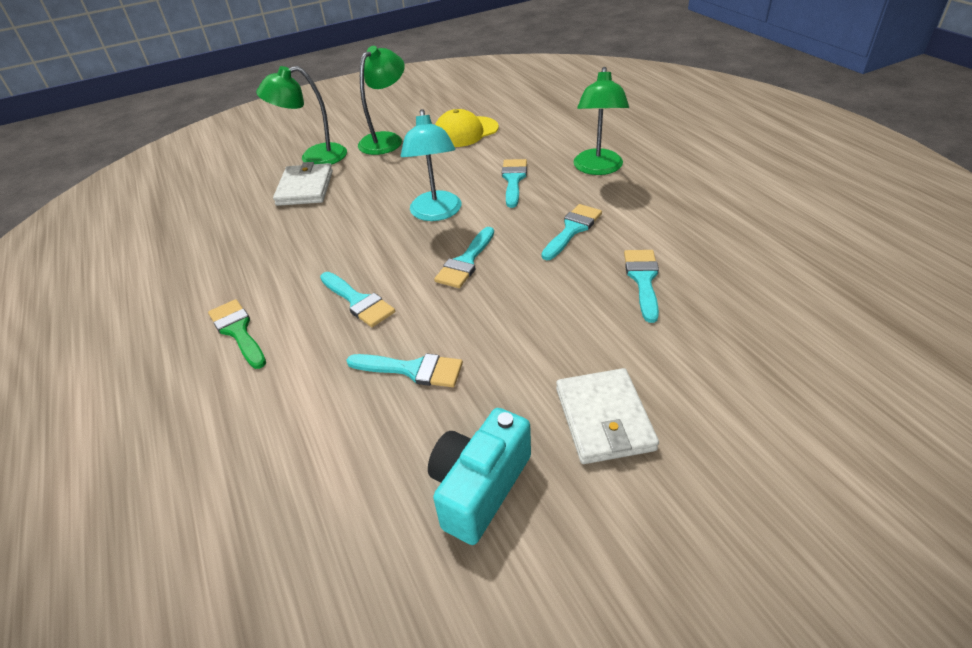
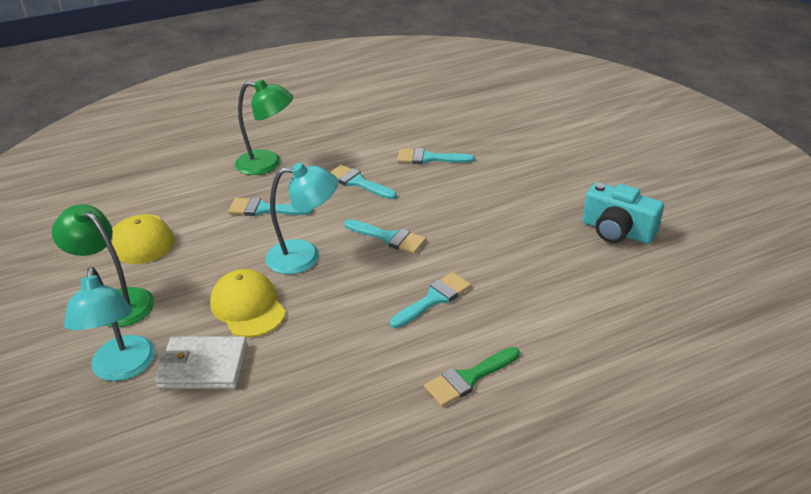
camera: 90 degrees left, 5 degrees down
green lamp [256,66,347,165] -> turquoise lamp [64,267,155,381]
turquoise brush [346,353,463,387] -> none
white wallet [556,368,659,464] -> none
none -> yellow cap [210,269,286,337]

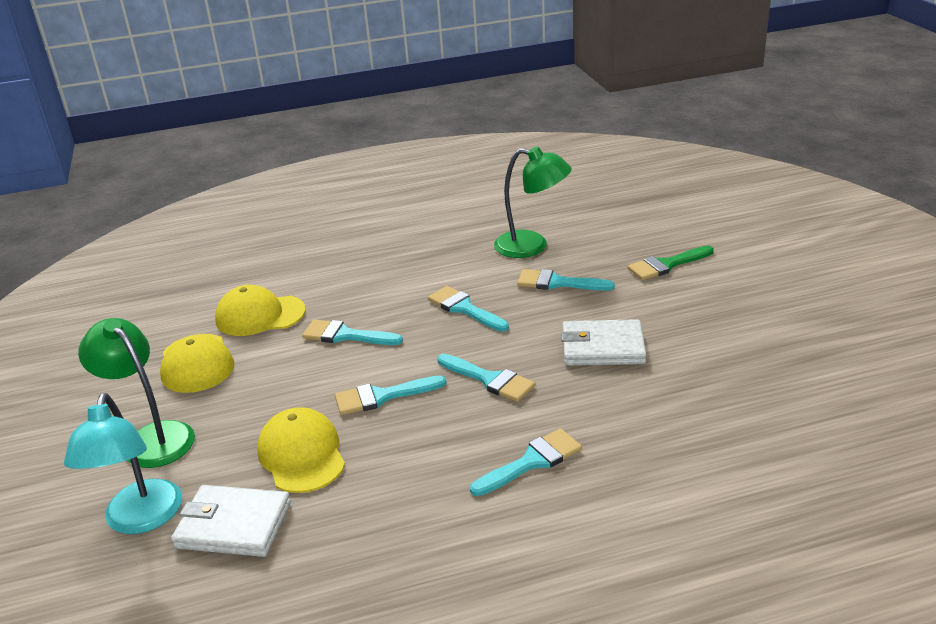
camera: 10 degrees right, 5 degrees down
green lamp [235,79,293,175] -> green lamp moved to [494,147,572,258]
turquoise lamp [265,163,338,274] -> turquoise brush [335,376,446,415]
green brush [424,347,520,407] -> green brush moved to [627,246,714,280]
turquoise camera [582,182,664,244] -> none
none -> yellow cap [215,285,306,336]
none -> white wallet [561,319,646,366]

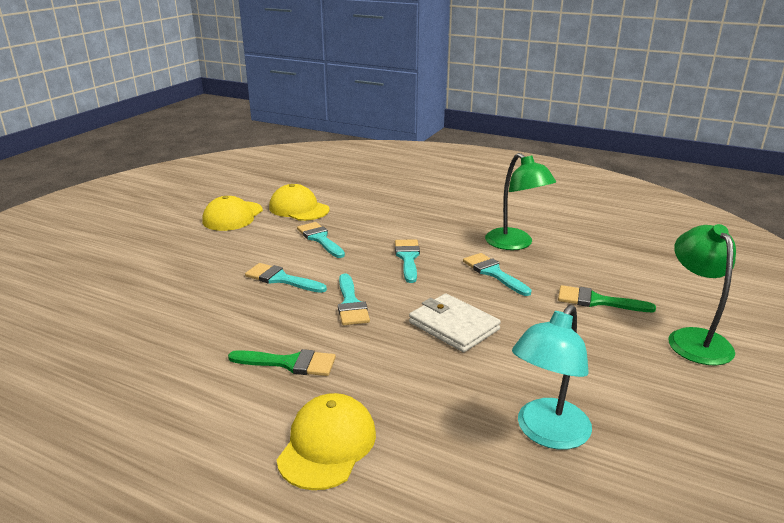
camera: 40 degrees right, 5 degrees down
turquoise lamp [64,393,182,534] -> turquoise lamp moved to [512,305,592,450]
green lamp [78,318,195,468] -> green lamp moved to [669,224,736,365]
white wallet [171,485,291,557] -> none
yellow cap [257,407,345,493] -> yellow cap moved to [277,393,376,490]
turquoise brush [470,428,582,496] -> green brush [228,349,336,376]

